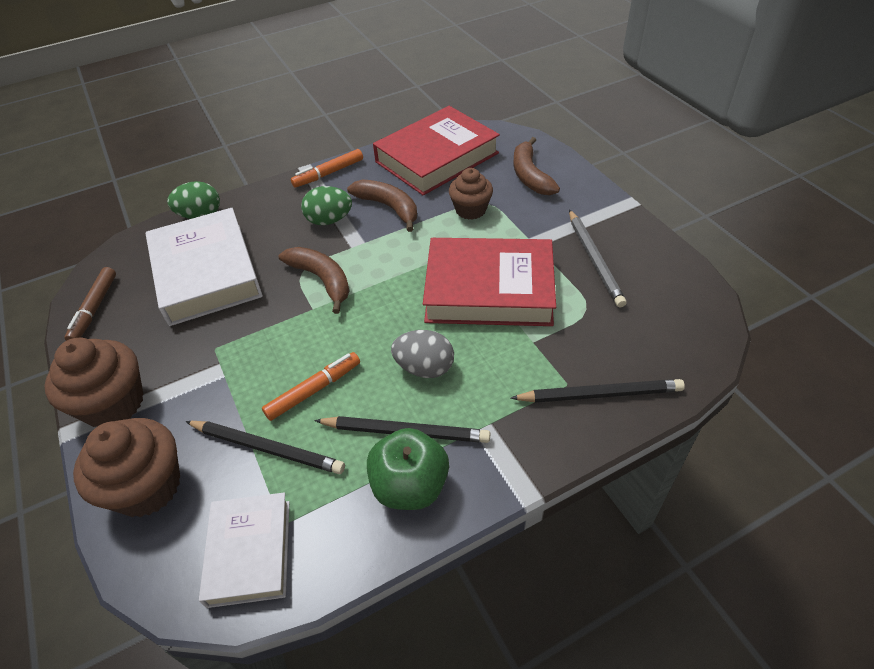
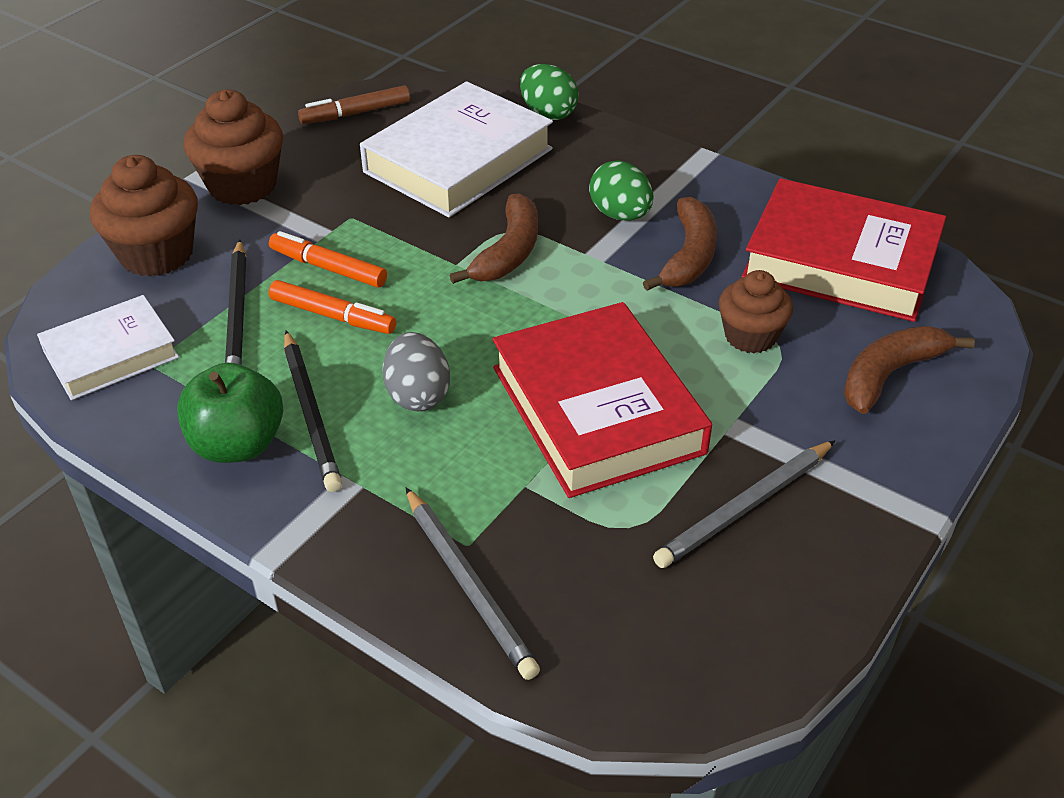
camera: 60 degrees right, 5 degrees down
orange marker [291,149,363,188] -> orange marker moved to [269,231,387,288]
black pencil [511,379,685,403] -> grey pencil [405,487,540,680]

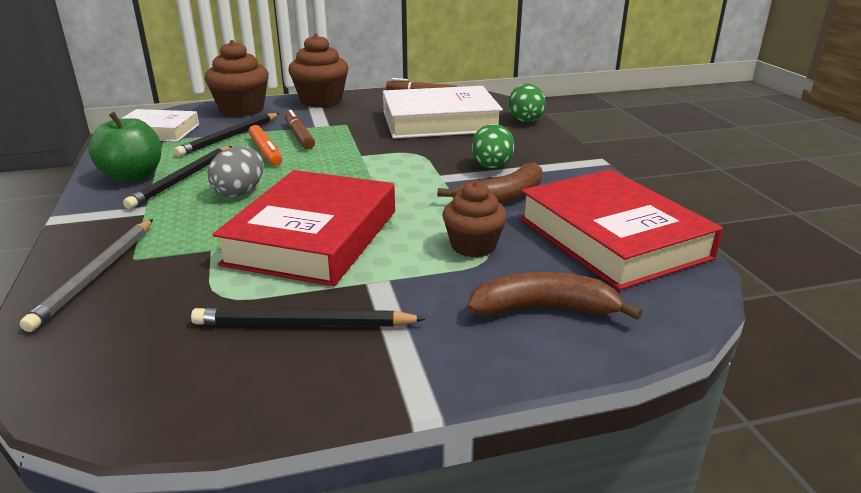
camera: 40 degrees right, 15 degrees down
orange marker [269,231,387,288] -> brown marker [285,110,315,149]
brown banana [450,193,538,284] -> none
grey pencil [653,440,835,568] -> black pencil [191,308,426,327]

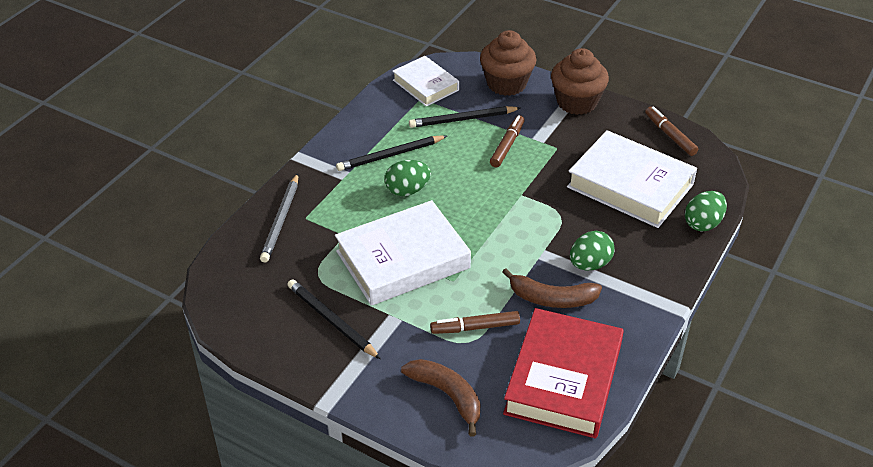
camera: 45 degrees right, 15 degrees up
grey pencil [20,219,153,332] -> grey pencil turned 45 degrees counterclockwise [260,173,298,262]
green apple [88,112,161,183] -> none
grey egg [208,146,264,197] -> green egg [385,160,431,196]
red book [212,170,395,286] -> white book [335,200,471,306]
orange marker [249,125,282,165] -> none
brown cupcake [443,181,507,257] -> brown marker [430,311,520,334]

